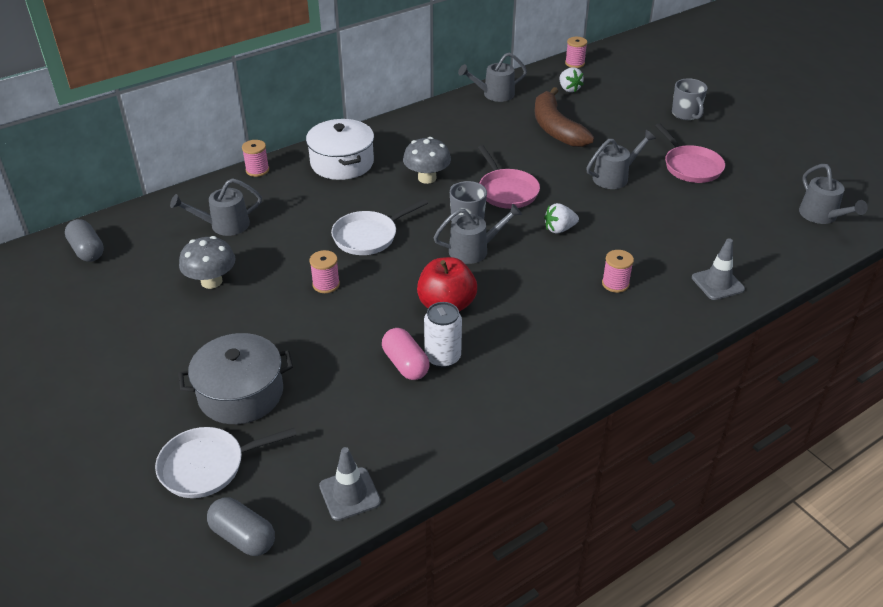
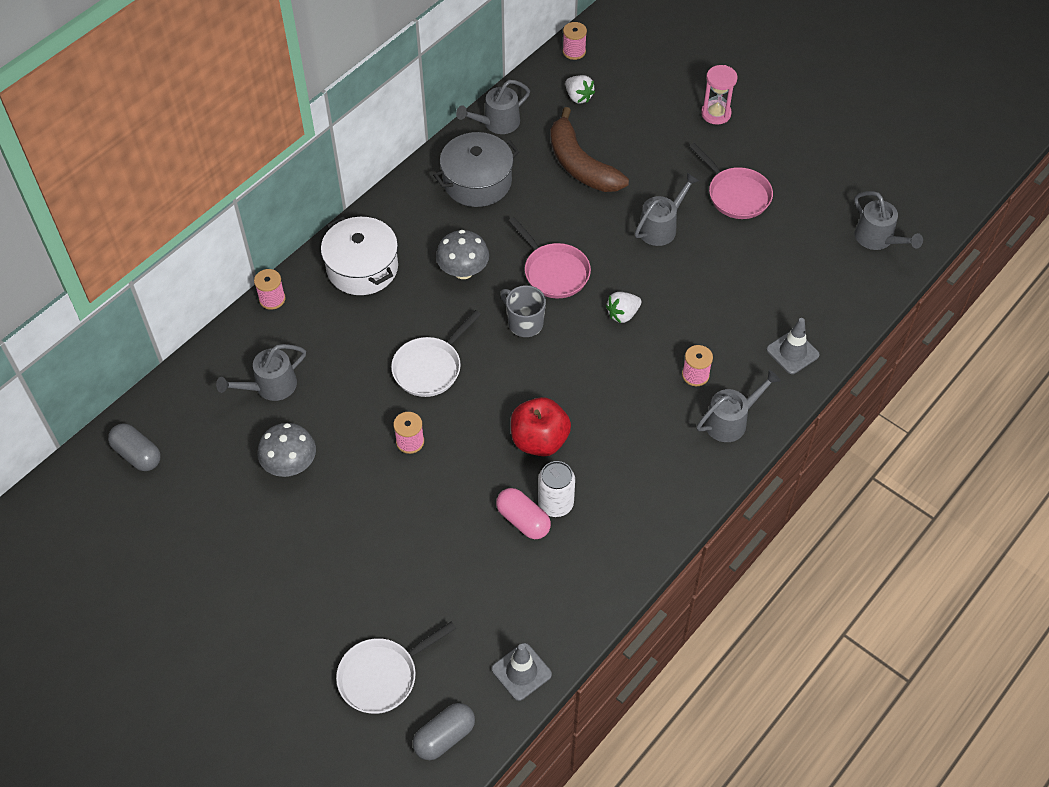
camera: 15 degrees left, 15 degrees up
grey pot [178,333,293,424] -> grey pot moved to [433,132,519,207]
grey capsule [207,497,275,556] -> grey capsule turned 60 degrees counterclockwise [413,703,475,760]
grey watering can [434,203,522,264] -> grey watering can moved to [697,370,781,442]
grey mug [672,78,708,120] -> pink hourglass [701,65,738,125]

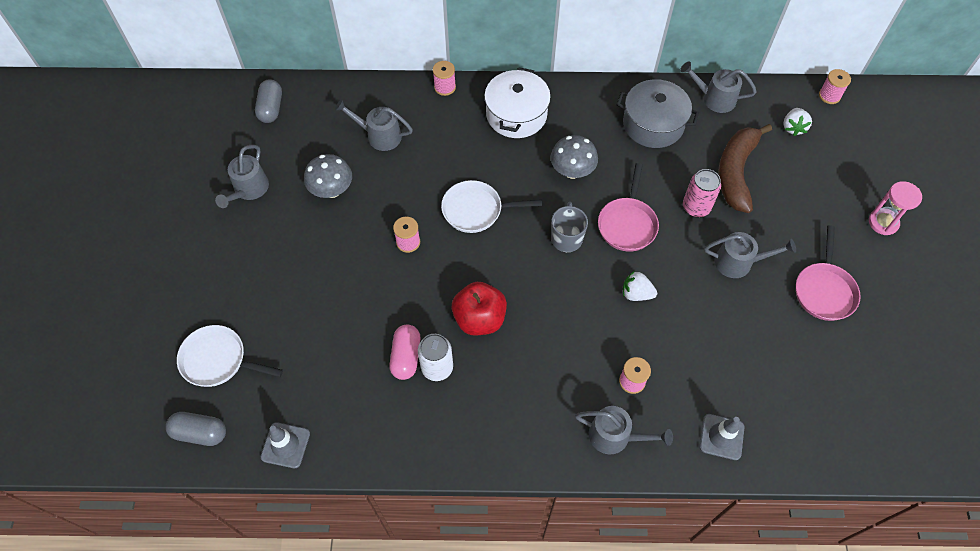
camera: 50 degrees right, 5 degrees up
grey watering can [854,191,923,250] -> grey watering can moved to [215,145,269,208]
none -> pink can [683,169,721,217]

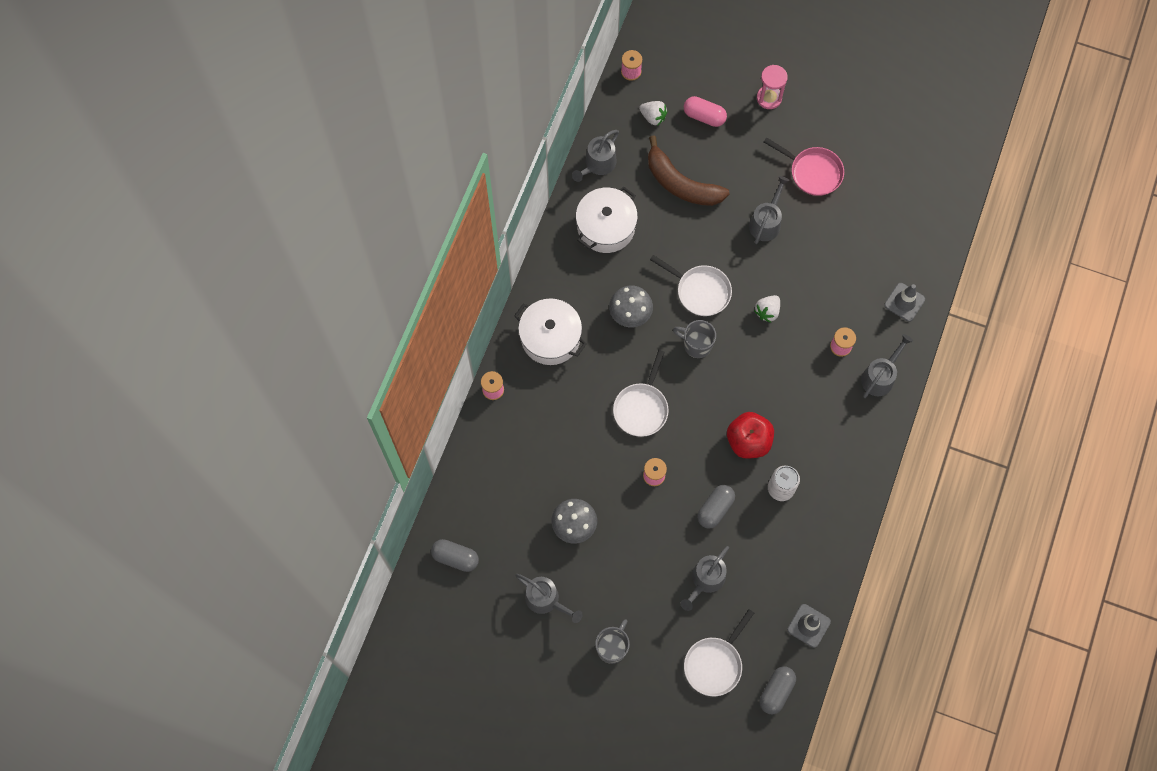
camera: 70 degrees left, 10 degrees up
grey watering can [334,99,413,151] -> grey watering can moved to [681,546,729,611]
pink capsule [389,325,420,380] -> pink capsule moved to [684,96,727,127]
pink pan [598,163,659,252] -> white pan [650,255,732,316]
grey pot [617,79,699,148] -> white pot [576,187,638,253]
pink can [683,169,721,217] -> none
none -> grey mug [595,619,630,664]
none -> grey capsule [697,485,735,529]

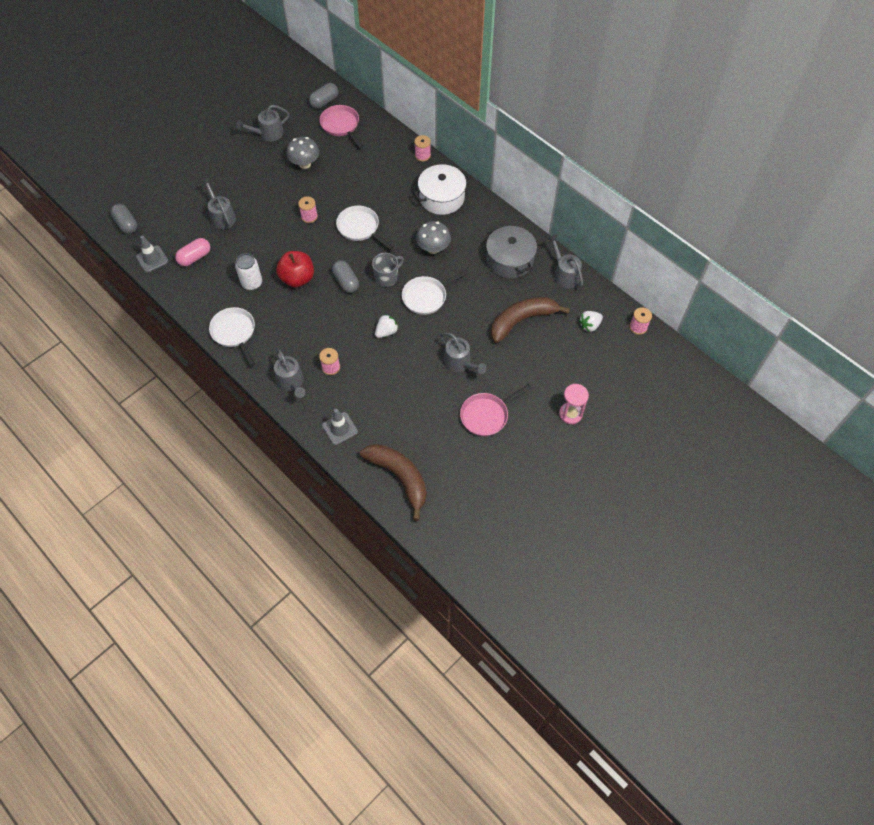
camera: 115 degrees right, 10 degrees down
white pot [576,187,638,253] -> grey pot [486,224,537,279]
grey mug [595,619,630,664] -> none
pink capsule [684,96,727,127] -> pink capsule moved to [175,238,210,266]
white pan [684,609,754,696] -> white pan moved to [209,307,255,366]
grey capsule [697,485,735,529] -> grey capsule moved to [332,260,359,293]
white strawberry [754,295,780,322] -> white strawberry turned 75 degrees clockwise [375,314,399,338]
none -> pink pan [319,105,363,148]
none -> brown banana [360,444,427,521]

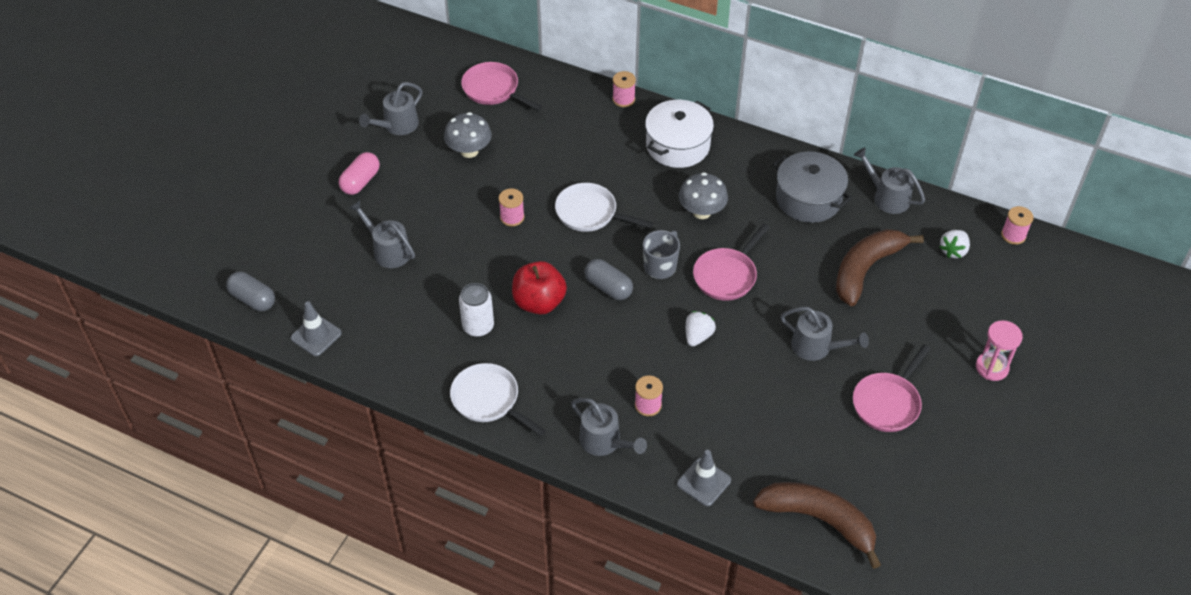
camera: 20 degrees left, 10 degrees down
pink capsule [175,238,210,266] -> pink capsule moved to [339,152,380,195]
grey capsule [309,83,338,109] -> none
white pan [402,269,469,315] -> pink pan [693,223,770,301]

